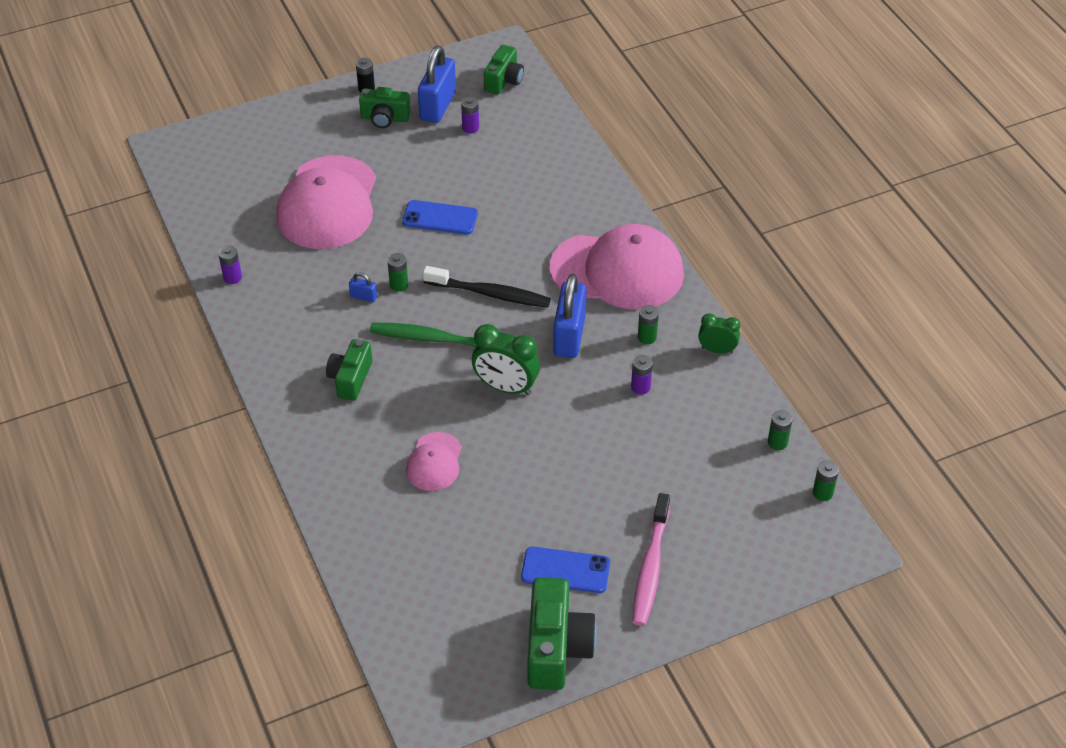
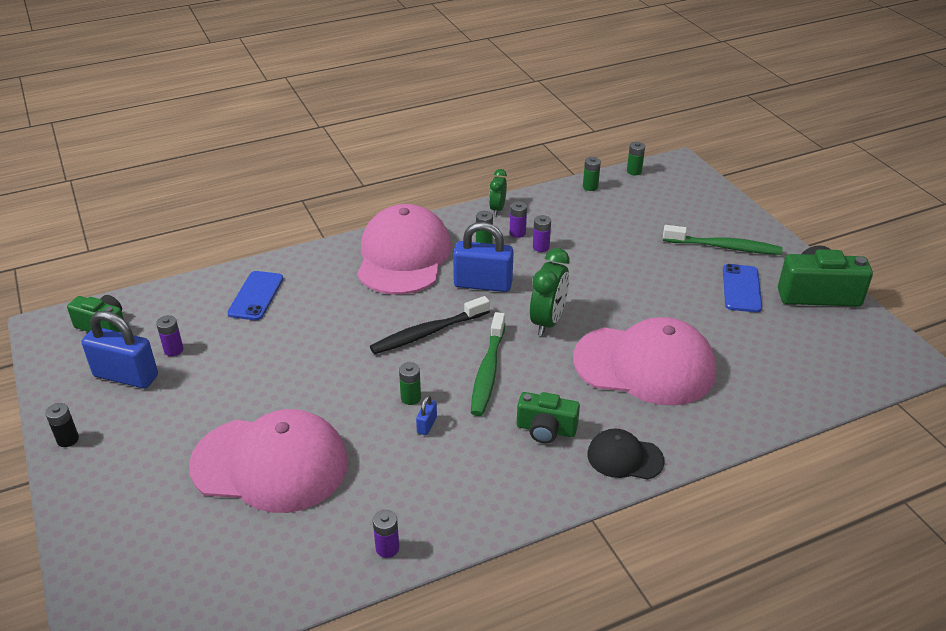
camera: 90 degrees left, 10 degrees down
green camera [359,87,411,128] -> none
blue phone [402,200,478,235] -> blue phone moved to [227,271,283,320]
pink cap [406,432,462,491] -> pink cap [573,317,716,406], size x2.05
black toothbrush [423,266,551,307] -> black toothbrush turned 135 degrees counterclockwise [370,296,490,354]
pink toothbrush [632,493,670,626] -> green toothbrush [663,225,782,255]
none -> purple battery [510,201,527,238]
none -> black cap [587,428,665,480]

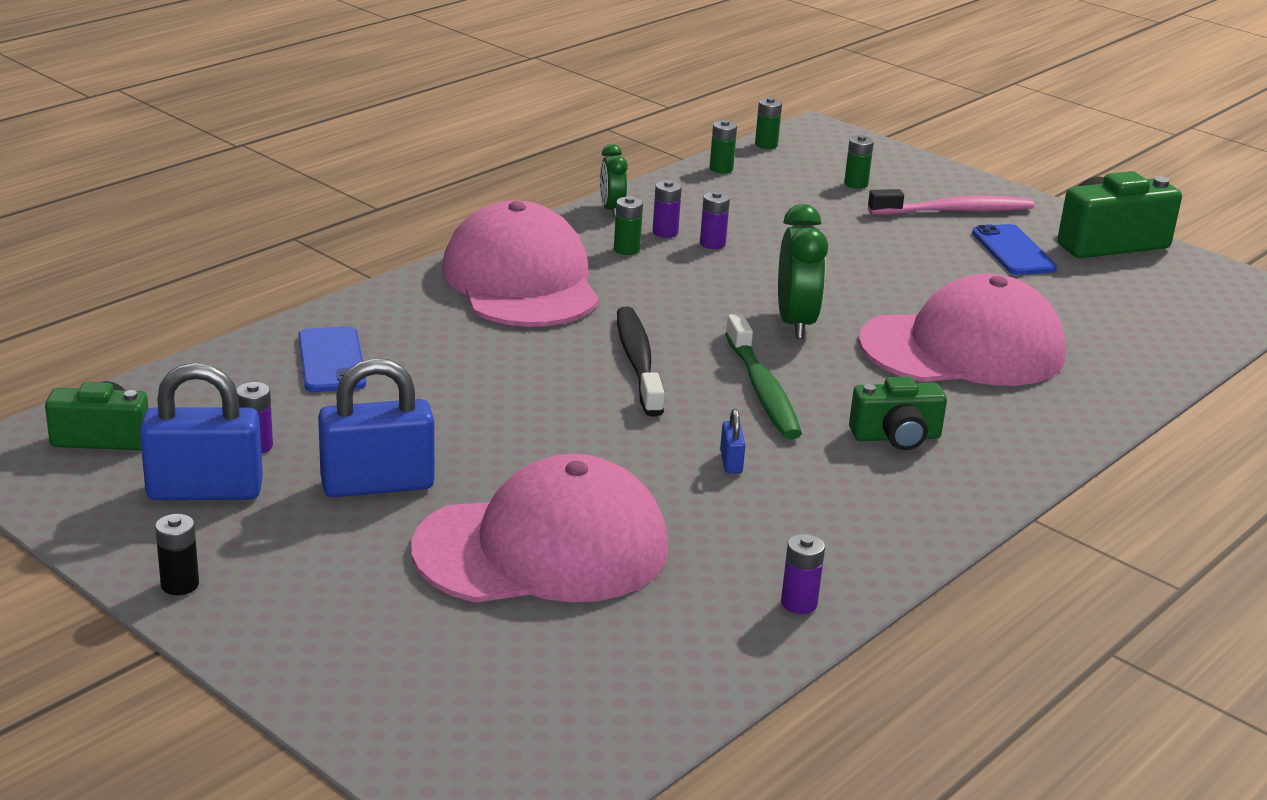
camera: 25 degrees left, 10 degrees down
black toothbrush [370,296,490,354] -> black toothbrush turned 135 degrees clockwise [617,307,664,417]
green battery [399,362,421,405] -> green battery moved to [844,135,874,189]
blue padlock [453,222,513,292] -> blue padlock moved to [318,358,434,497]
black cap [587,428,665,480] -> none
green toothbrush [663,225,782,255] -> pink toothbrush [868,189,1034,215]

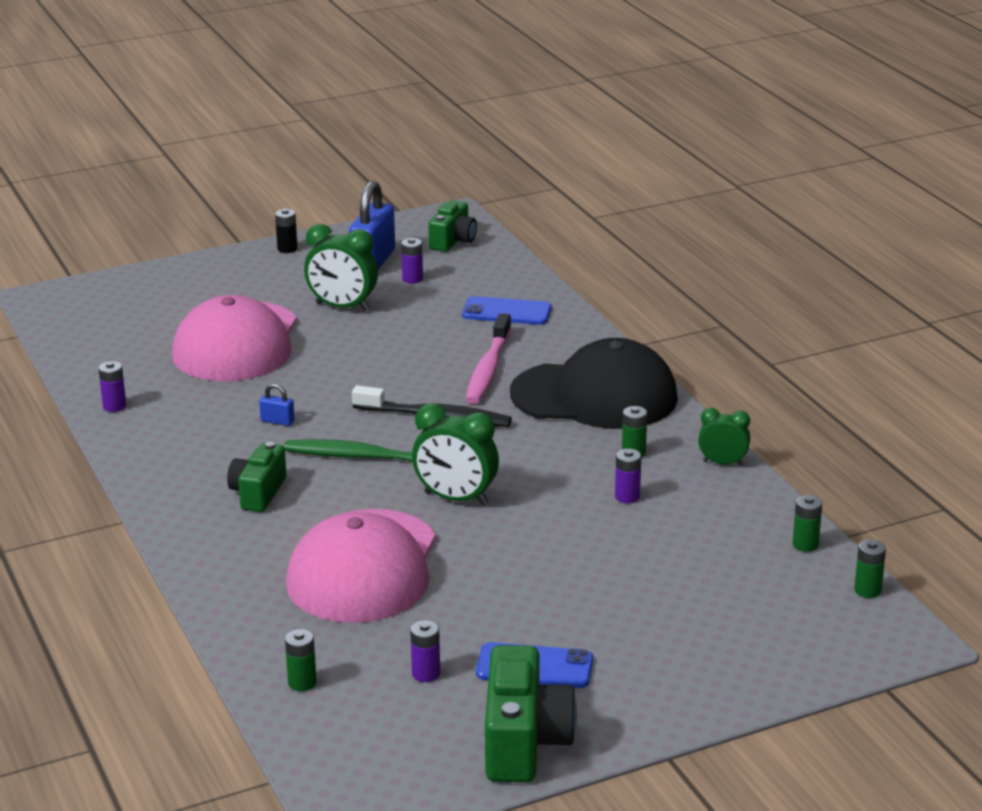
camera: 115 degrees right, 0 degrees up
blue padlock [318,358,434,497] -> green clock [304,224,378,311]
pink cap [442,201,599,327] -> black cap [510,338,678,429]
purple battery [653,180,682,238] -> purple battery moved to [410,620,440,682]
green battery [844,135,874,189] -> green battery moved to [285,629,317,691]
pink toothbrush [868,189,1034,215] -> pink toothbrush moved to [466,313,511,404]

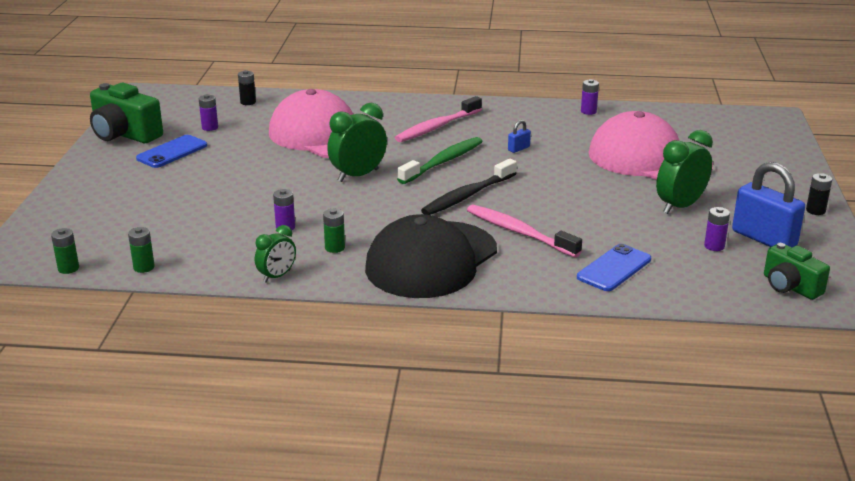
camera: 120 degrees right, 0 degrees up
green camera [227,442,287,512] -> pink toothbrush [395,96,482,142]
green battery [285,629,317,691] -> black battery [238,70,256,105]

